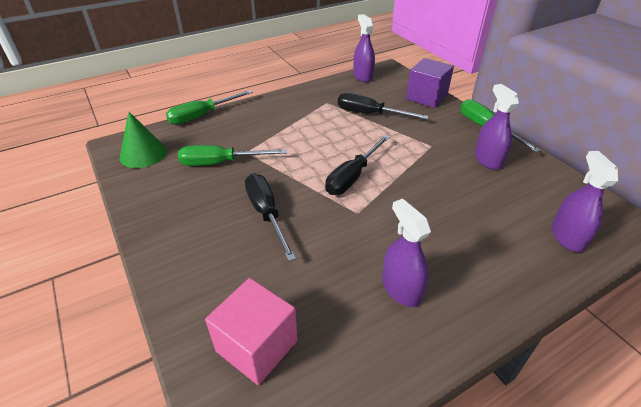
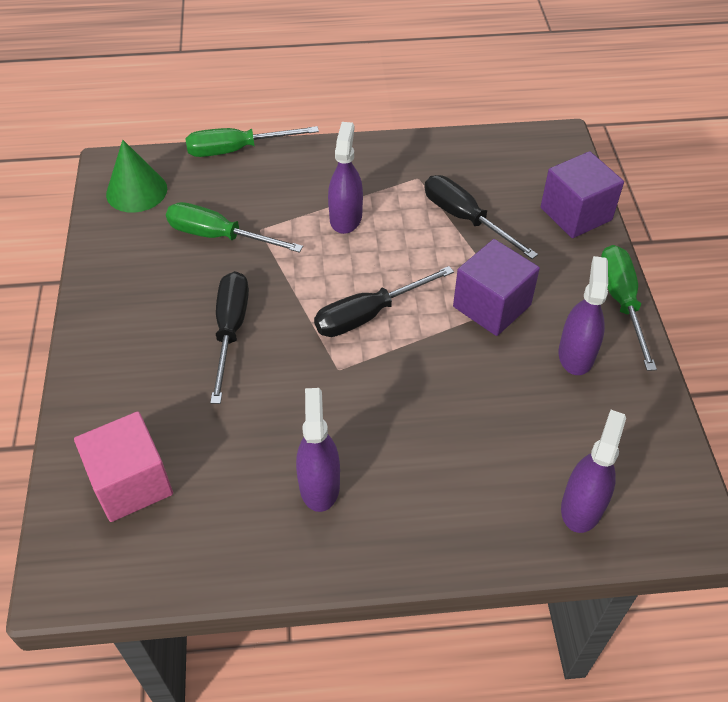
camera: 25 degrees right, 10 degrees up
purple spray bottle [353,14,375,82] -> purple spray bottle moved to [328,122,363,234]
none -> purple cube [453,239,540,336]

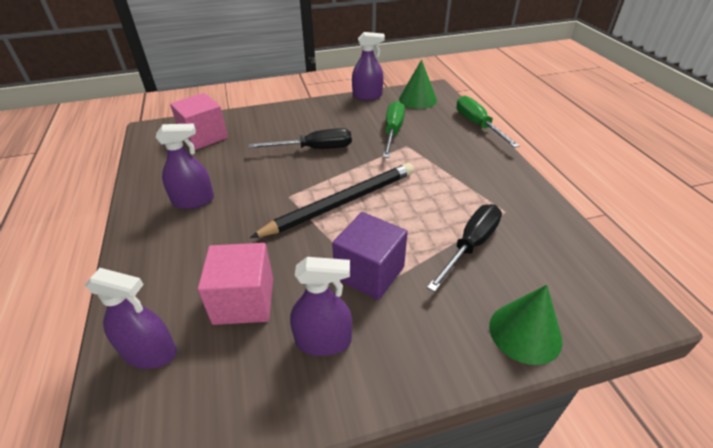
camera: 80 degrees right, 10 degrees down
black screwdriver [314,266,454,337] -> black pencil [250,163,414,238]
purple spray bottle [328,122,363,234] -> purple spray bottle moved to [352,32,385,100]
purple cube [540,151,624,238] -> green cone [489,285,563,365]
green screwdriver [601,245,657,371] -> none
none -> pink cube [198,243,273,325]

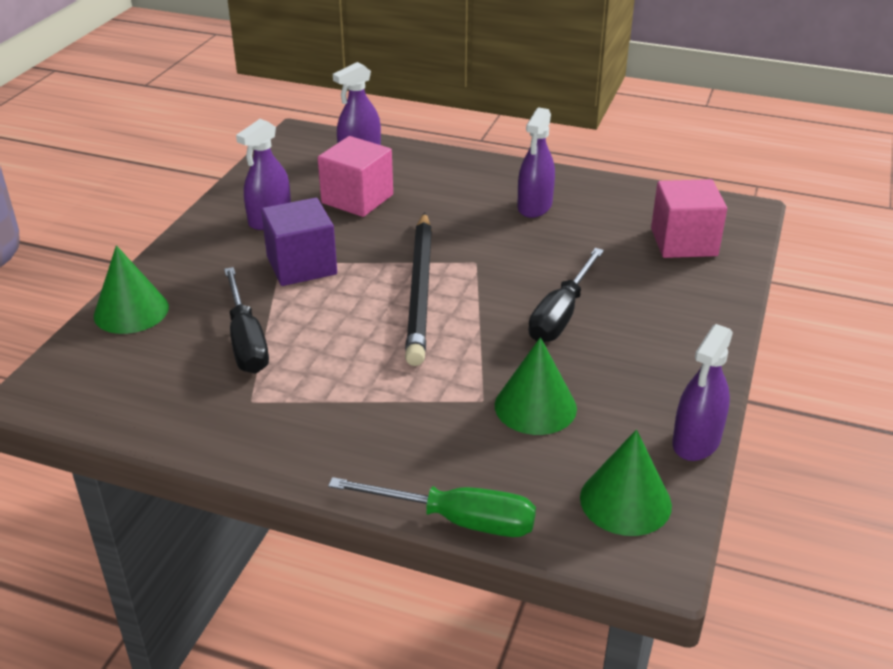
camera: 125 degrees right, 5 degrees down
green screwdriver [383,101,405,158] -> green cone [495,337,577,435]

